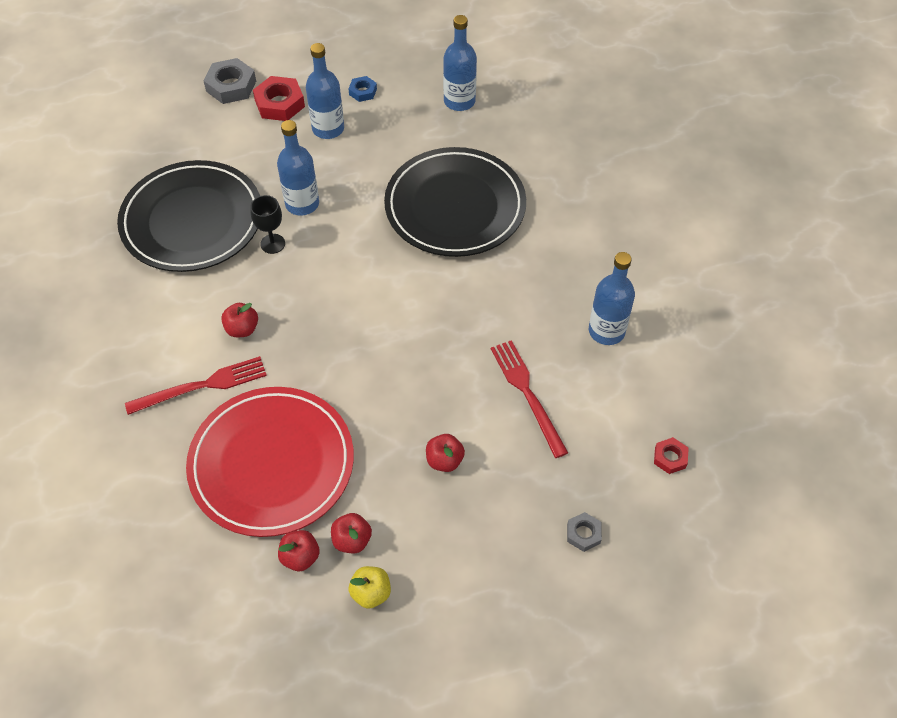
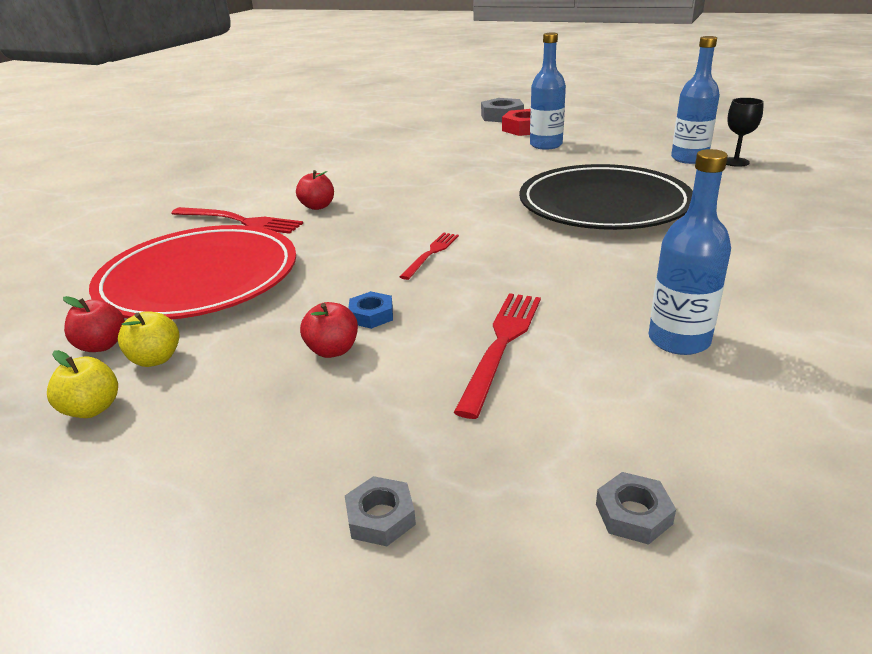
camera: 45 degrees right, 25 degrees down
black plate [117,160,260,272] -> none
black goblet [250,195,285,254] -> black goblet moved to [726,98,764,167]
blue bottle [277,120,319,216] -> none
red apple [331,513,372,553] -> yellow apple [118,311,179,367]
blue nut [348,76,377,102] -> blue nut moved to [348,291,393,329]
red nut [654,437,689,474] -> grey nut [596,472,676,545]
none -> red fork [400,233,459,280]

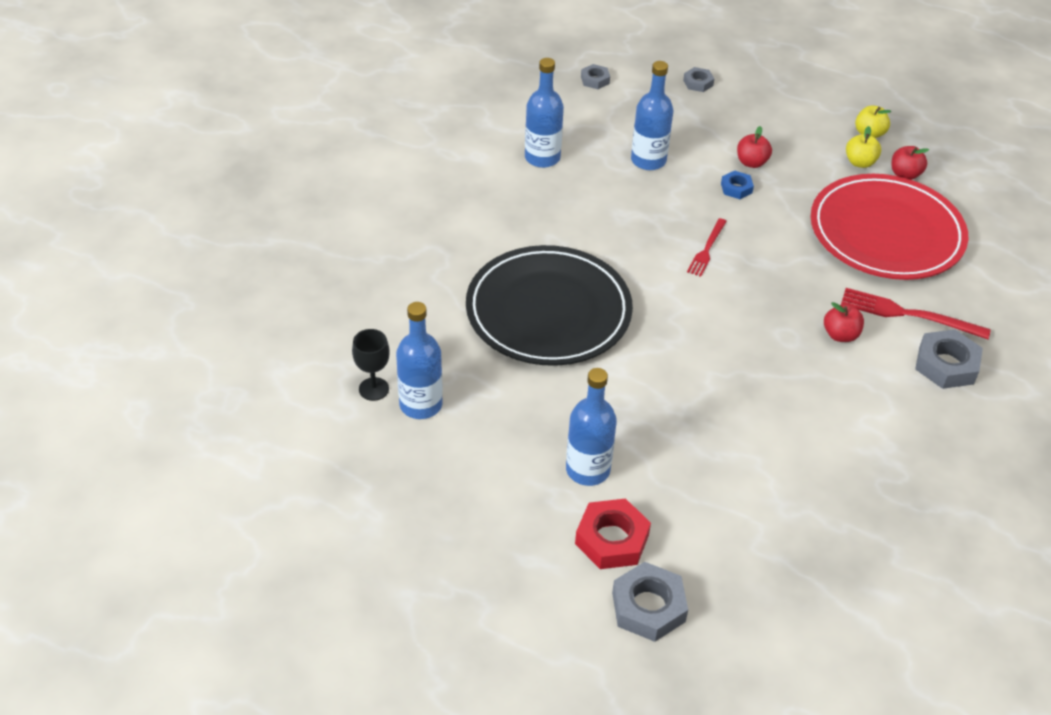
camera: 175 degrees right, 15 degrees up
red fork [454,293,541,419] -> blue bottle [631,61,673,170]
none -> grey nut [915,329,983,389]

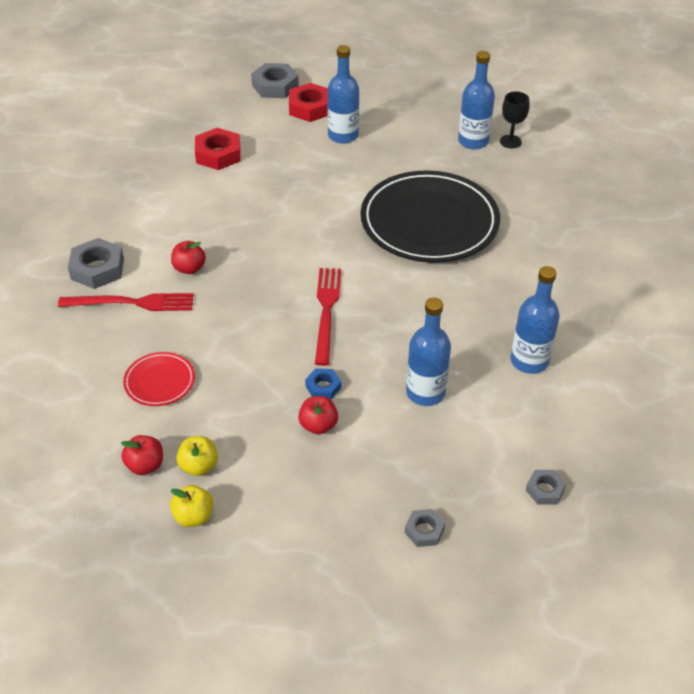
camera: 160 degrees right, 0 degrees up
red fork [687,218,727,277] -> red fork [315,268,341,366], size x1.60
red plate [811,174,968,280] -> red plate [123,352,195,406], size x0.44
none -> red nut [195,128,241,170]

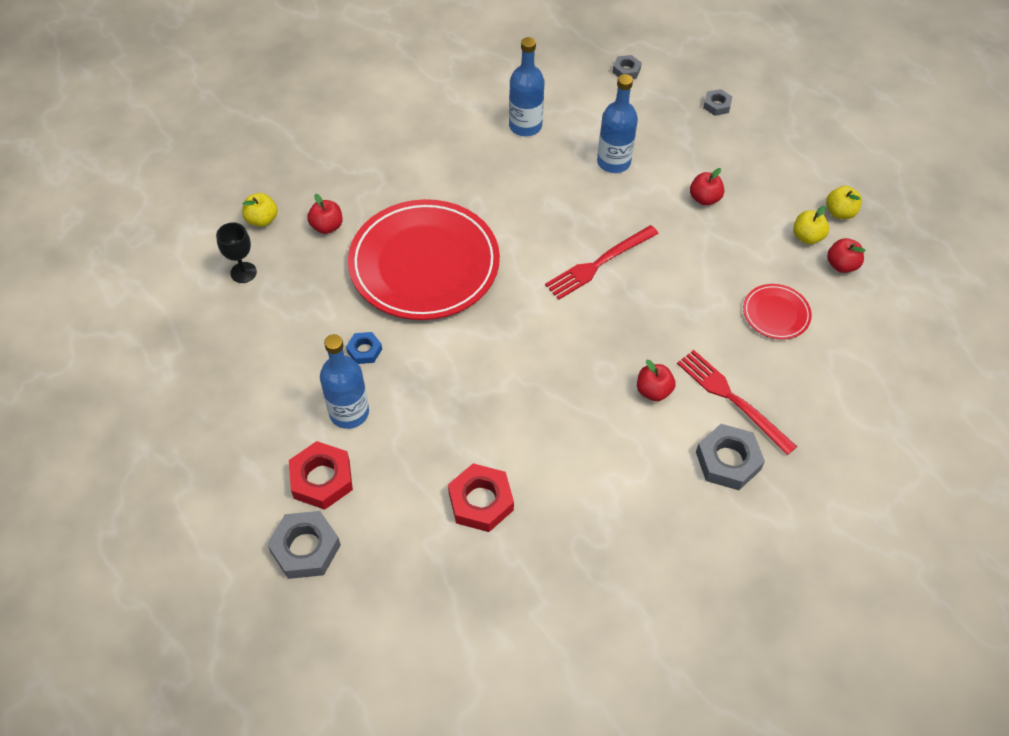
camera: 130 degrees left, 10 degrees up
blue nut [305,368,341,400] -> blue nut moved to [346,332,382,364]
black plate [360,170,500,263] -> red plate [348,199,500,320]
blue bottle [458,51,495,149] -> none
none -> yellow apple [242,193,278,227]
none -> red apple [307,194,343,234]

